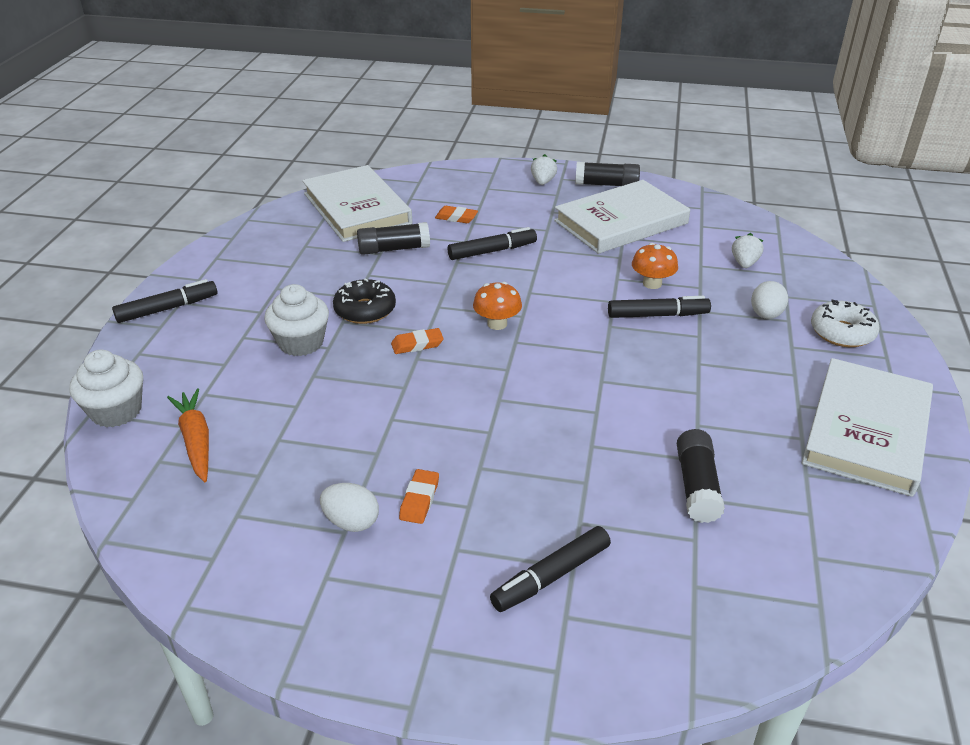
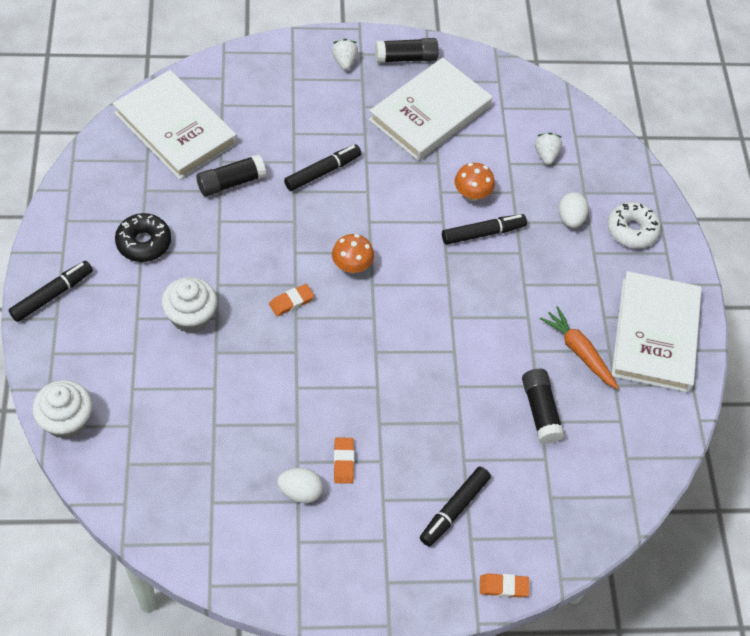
camera: 20 degrees left, 20 degrees up
orange carrot [167,389,209,482] -> orange carrot moved to [540,306,619,389]
black donut [333,278,396,324] -> black donut moved to [115,213,171,262]
orange eraser [435,206,478,223] -> orange eraser moved to [480,573,529,598]

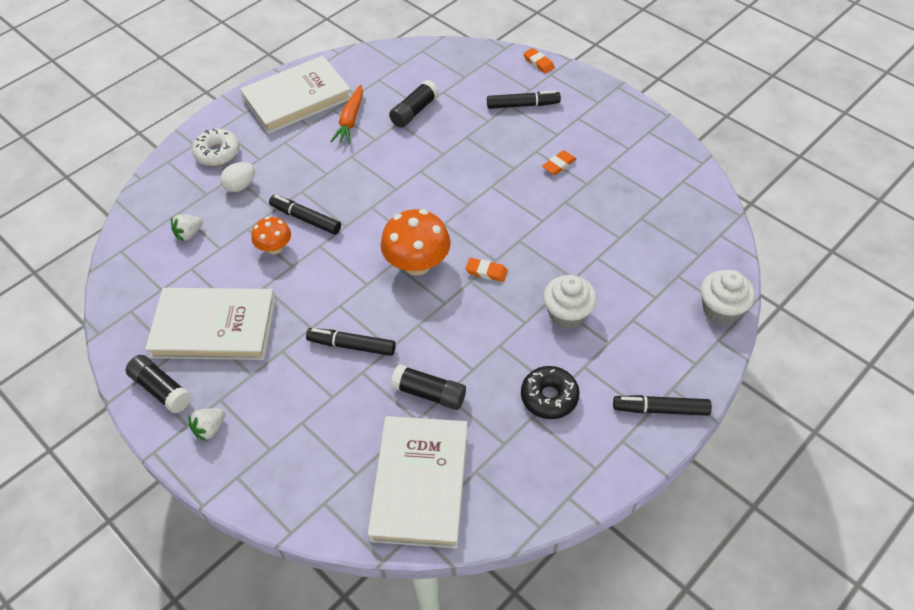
camera: 125 degrees left, 5 degrees down
white egg [277,468,323,503] -> none
orange mushroom [332,234,374,273] -> orange mushroom [380,209,451,276], size x1.72

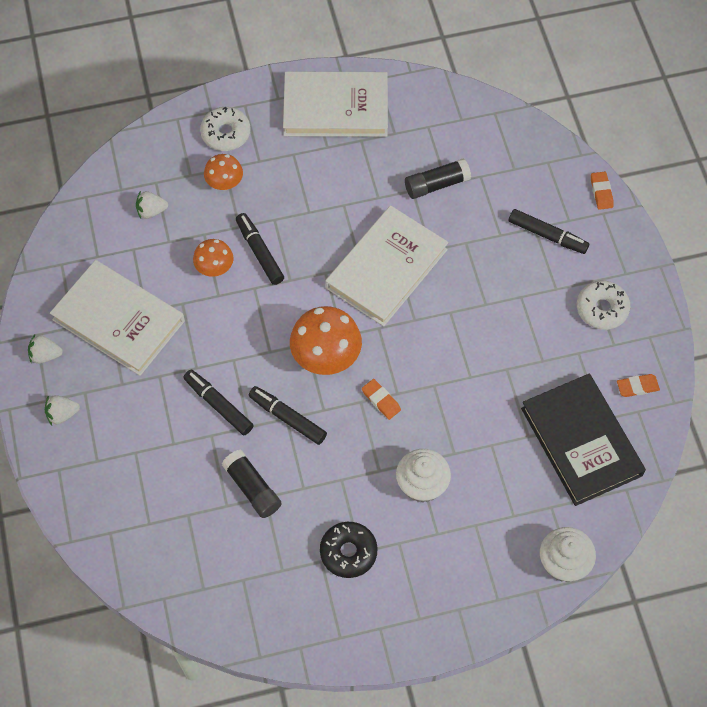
camera: 30 degrees right, 10 degrees up
black glue stick [126,355,191,414] -> white strawberry [28,335,63,364]
white egg [220,162,255,192] -> orange mushroom [204,154,243,190]
orange carrot [330,85,363,144] -> none
white book [367,416,468,548] -> white book moved to [325,206,448,326]
orange eraser [542,150,576,175] -> orange eraser moved to [617,374,660,397]
black marker [613,395,712,416] -> black marker moved to [249,386,327,445]
none -> black book [521,374,646,506]
none -> white donut [577,280,630,330]

